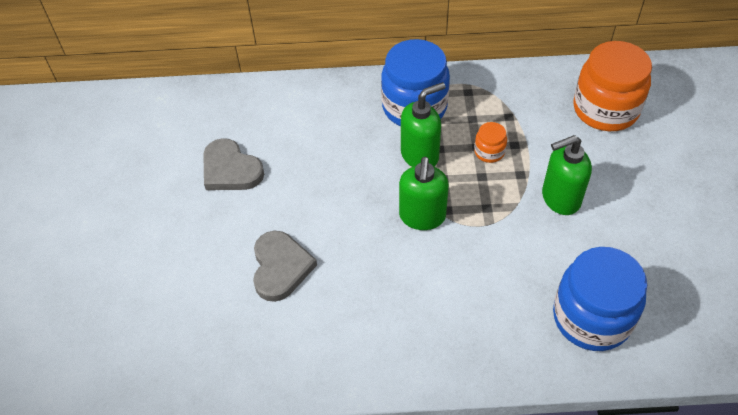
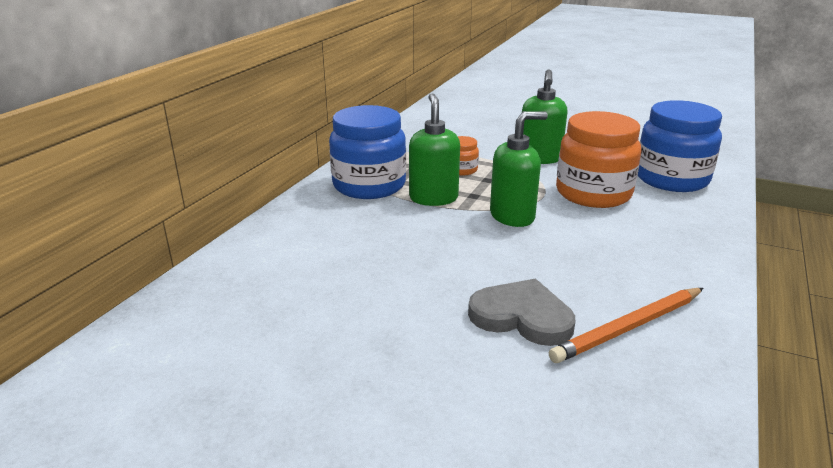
camera: 65 degrees left, 25 degrees down
grey heart [203,138,264,190] -> none
green soap dispenser [399,157,449,230] -> green soap dispenser turned 60 degrees counterclockwise [490,111,548,227]
orange jar [573,41,652,131] -> orange jar moved to [556,111,641,208]
none -> orange pencil [549,288,704,363]

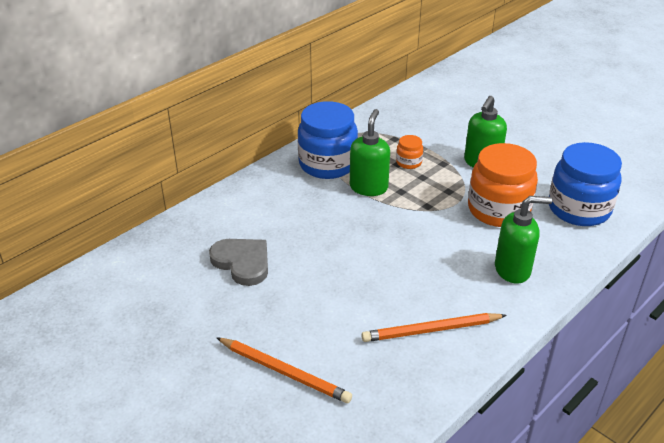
camera: 20 degrees right, 10 degrees up
grey heart [468,279,575,346] -> grey heart moved to [209,239,268,286]
green soap dispenser [490,111,548,227] -> green soap dispenser moved to [495,196,552,284]
none -> orange pencil [216,337,352,403]

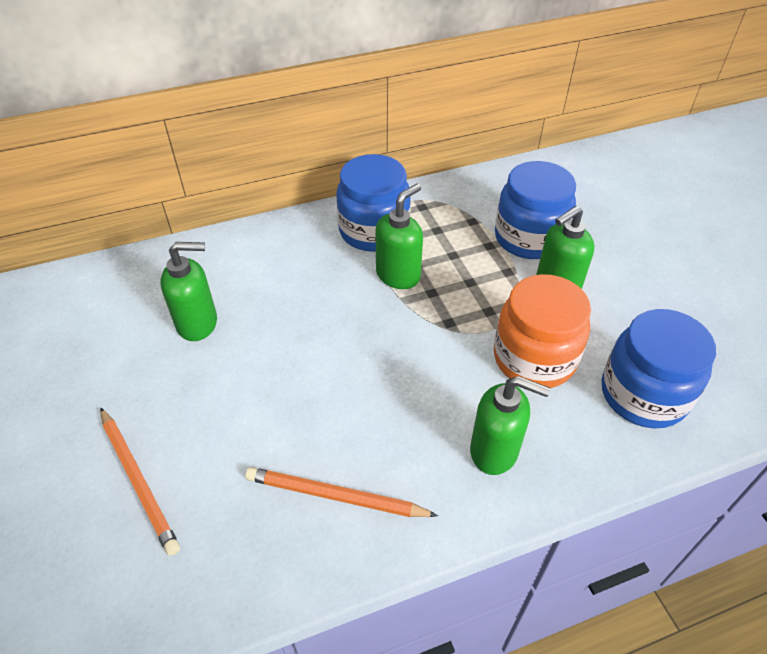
camera: 25 degrees right, 10 degrees up
grey heart [209,239,268,286] -> green soap dispenser [160,242,217,341]
orange jar [396,135,423,169] -> none
none -> blue jar [495,161,576,259]

